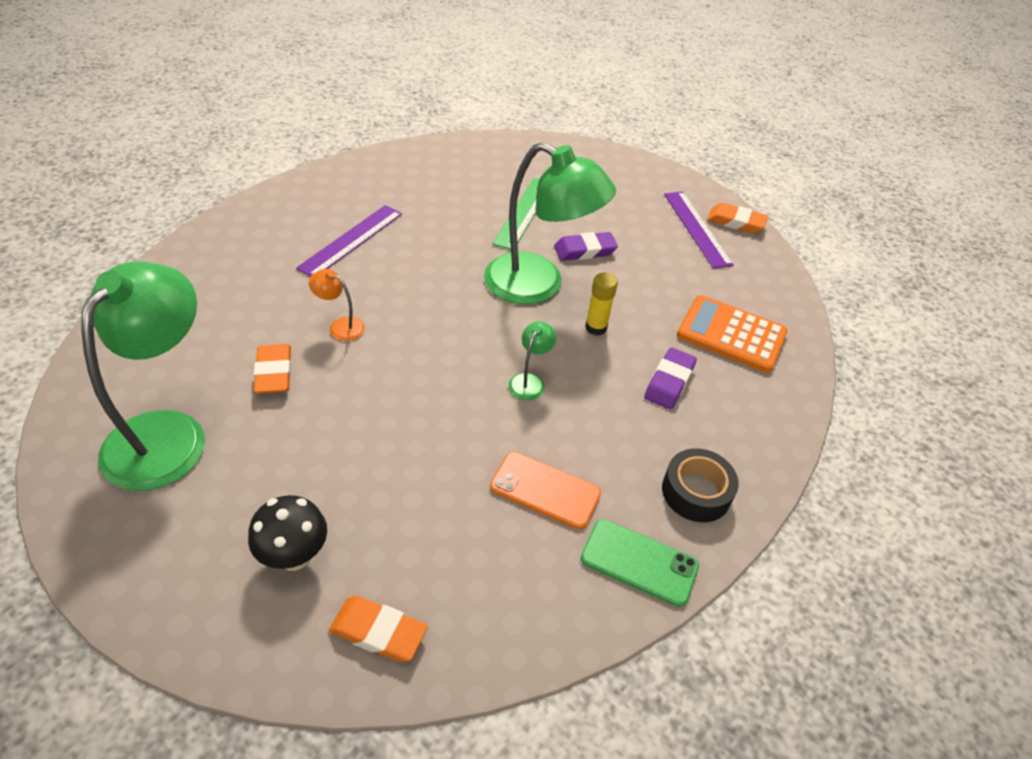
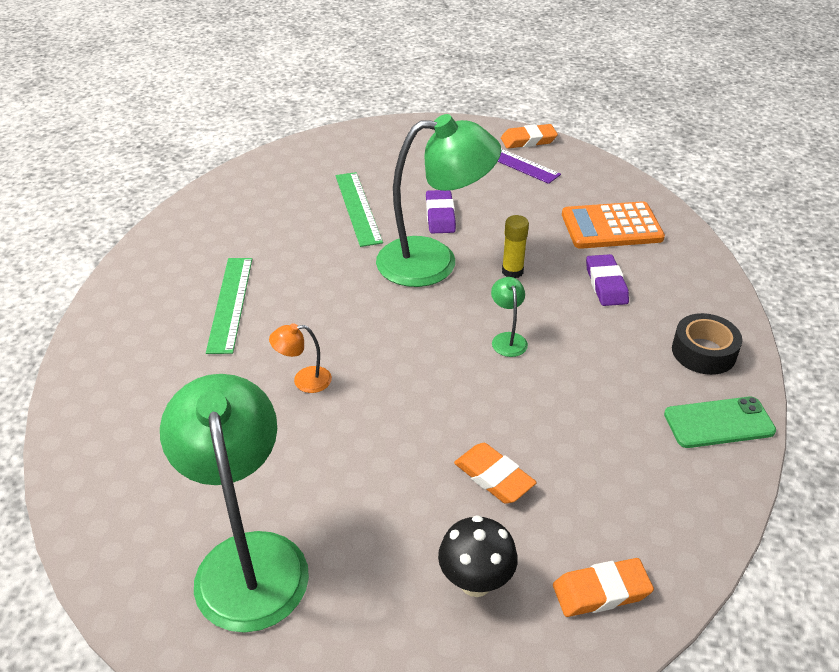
camera: 30 degrees left, 5 degrees down
orange eraser [254,344,291,393] -> orange eraser moved to [454,443,537,504]
purple ruler [296,205,402,277] -> green ruler [206,258,252,354]
orange phone [490,452,601,529] -> none
purple eraser [554,232,618,261] -> purple eraser turned 45 degrees counterclockwise [426,190,456,233]

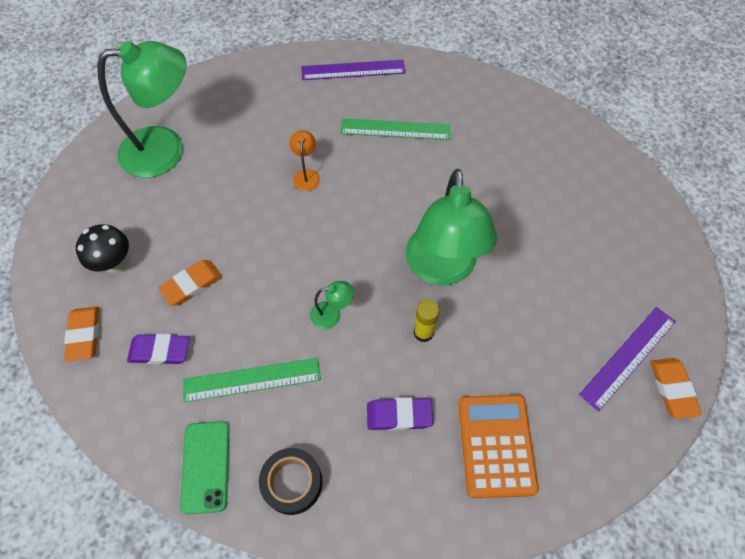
camera: 95 degrees right, 20 degrees up
green ruler [336,172,383,247] -> green ruler moved to [183,358,321,402]
purple eraser [426,190,456,233] -> purple eraser moved to [127,334,189,365]
none -> purple ruler [301,60,406,80]

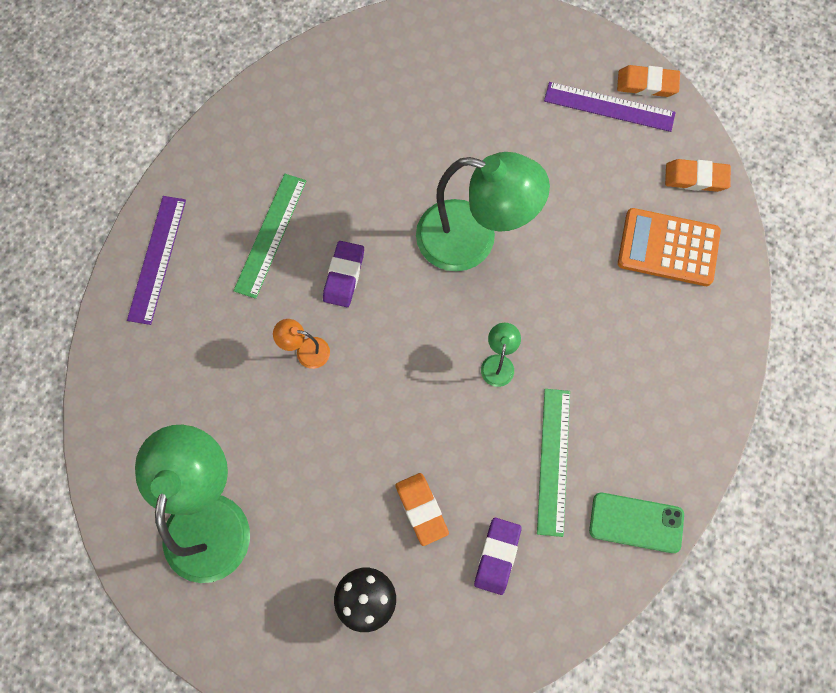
camera: 75 degrees left, 10 degrees up
orange eraser [64,306,99,362] -> orange eraser moved to [665,159,731,192]
black tape [259,448,323,515] -> none
purple eraser [367,397,433,431] -> purple eraser moved to [323,241,364,307]
yellow glue stick [414,299,440,342] -> none
purple ruler [579,307,676,412] -> purple ruler turned 45 degrees counterclockwise [544,82,676,132]

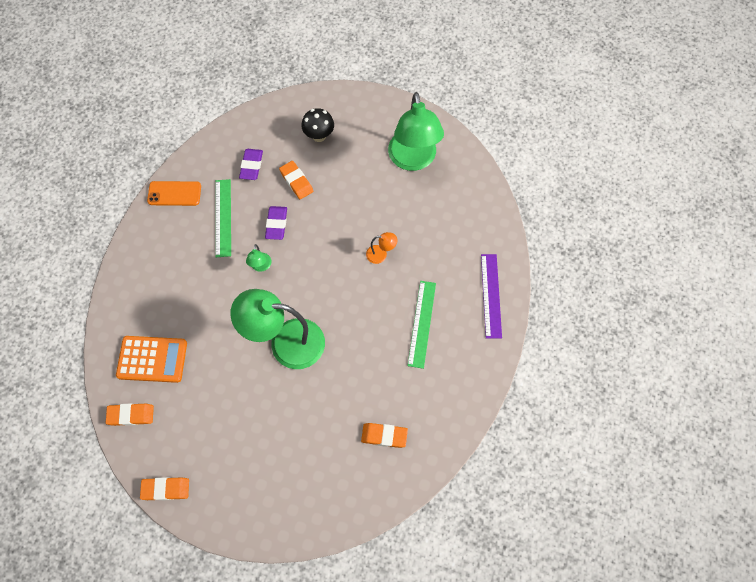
camera: 170 degrees right, 5 degrees down
purple eraser [323,241,364,307] -> purple eraser moved to [265,206,287,240]
purple ruler [544,82,676,132] -> none
green phone [589,493,684,553] -> orange phone [147,181,201,206]
none -> orange eraser [361,423,408,448]

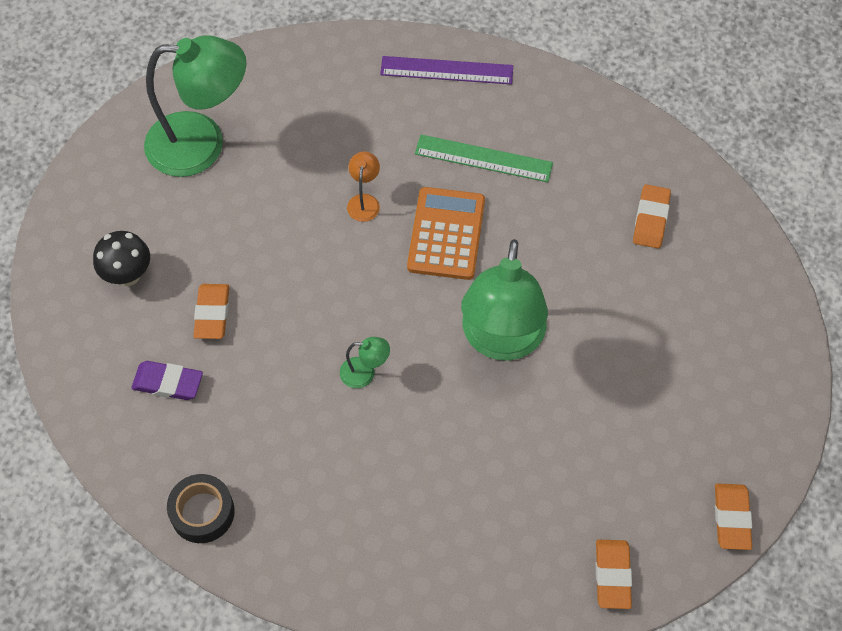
camera: 85 degrees left, 5 degrees down
orange calculator [116,336,187,383] -> orange calculator moved to [407,187,485,280]
orange phone [147,181,201,206] -> black tape [167,474,235,543]
green ruler [215,179,231,257] -> none
purple eraser [265,206,287,240] -> none
orange eraser [279,161,313,199] -> orange eraser turned 60 degrees counterclockwise [193,284,229,339]

